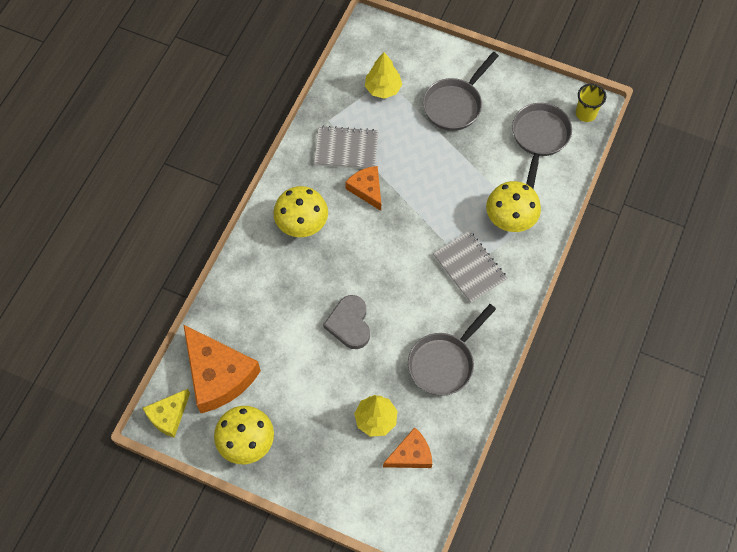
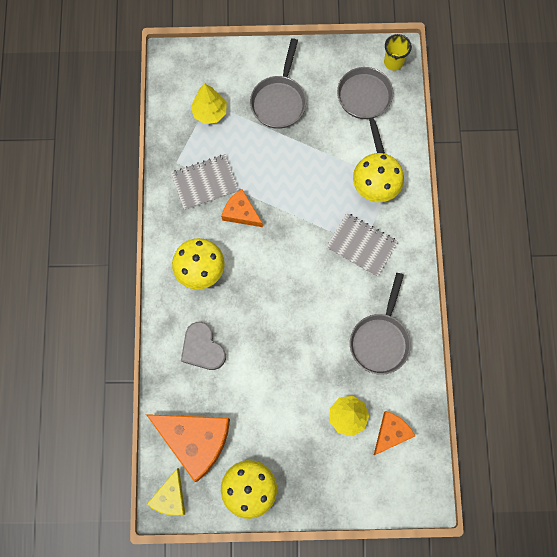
camera: 25 degrees left, 10 degrees up
grey heart [323,295,370,349] -> grey heart moved to [181,322,226,370]

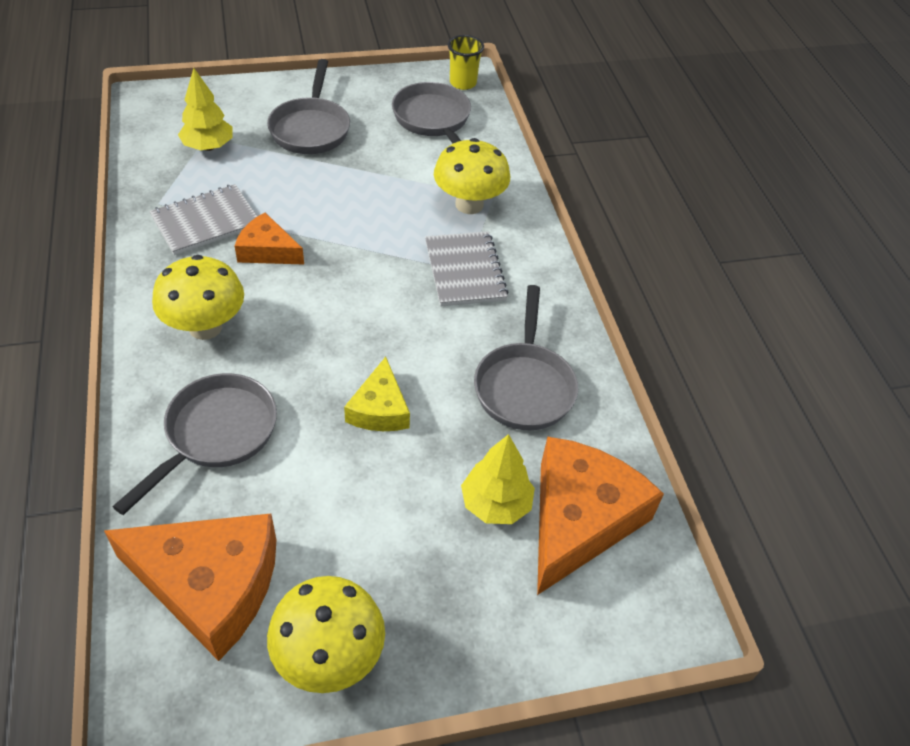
camera: 15 degrees left, 25 degrees down
yellow cheese [147,468,185,516] -> yellow cheese moved to [344,357,410,431]
grey heart [181,322,226,370] -> grey pan [112,373,277,515]
grey notebook [326,213,398,277] -> grey notebook turned 60 degrees clockwise [425,231,509,306]
orange cheese [374,411,415,455] -> orange cheese [537,437,664,595], size x1.82

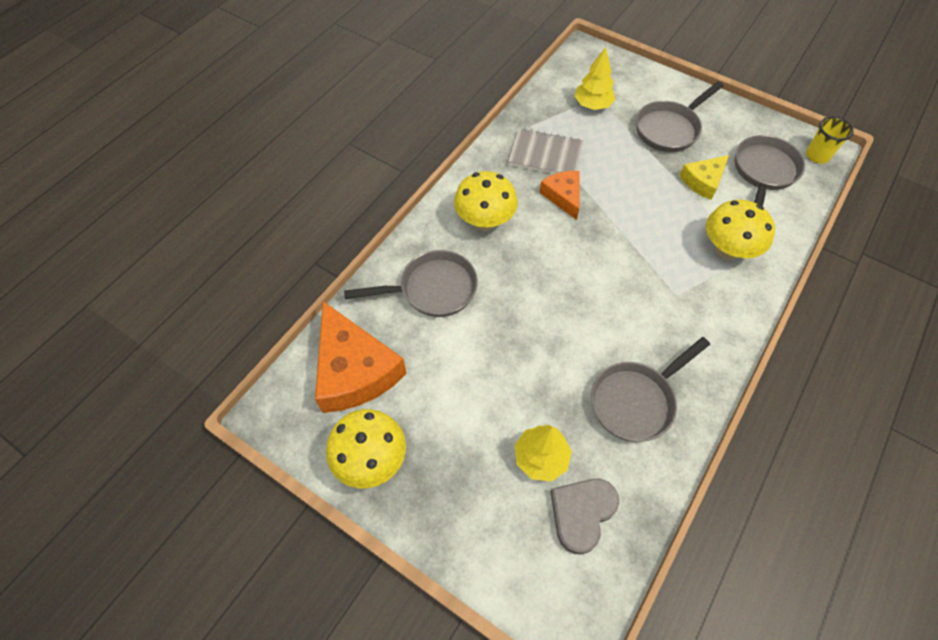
camera: 50 degrees right, 10 degrees up
yellow cheese [344,357,410,431] -> yellow cheese moved to [679,155,729,200]
grey notebook [425,231,509,306] -> none
orange cheese [537,437,664,595] -> grey heart [550,478,619,555]

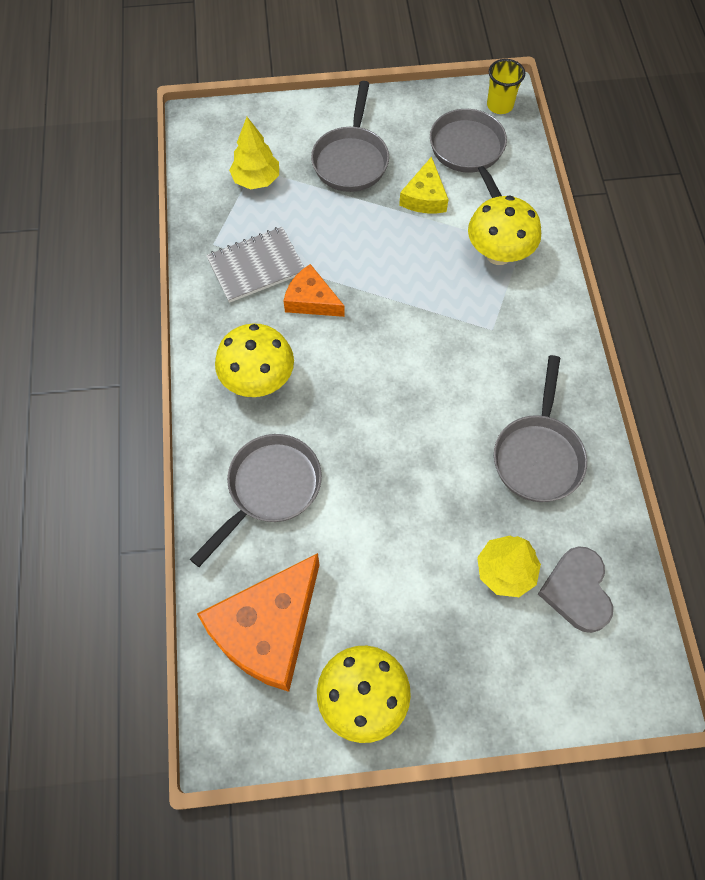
camera: 40 degrees left, 5 degrees up
orange cheese [315,301,407,413] -> orange cheese turned 105 degrees clockwise [197,553,319,692]

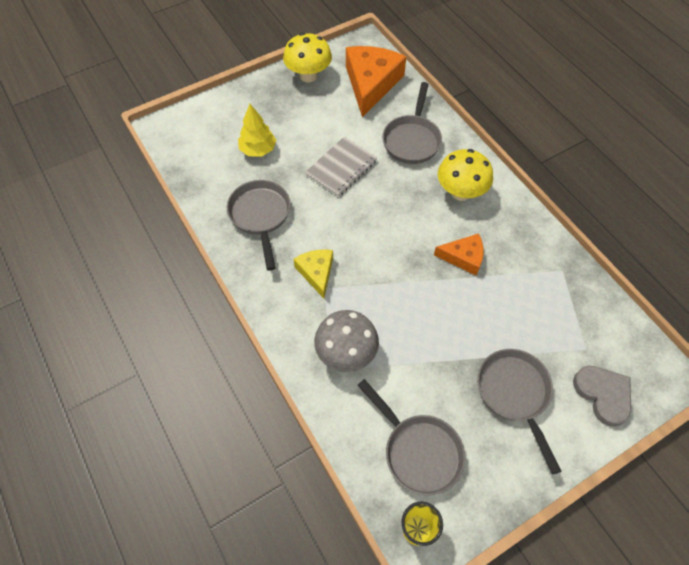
camera: 155 degrees right, 5 degrees down
grey notebook [206,227,305,303] -> grey notebook moved to [305,137,378,197]
yellow tree [229,117,279,189] -> none
yellow cheese [399,156,448,213] -> yellow cheese moved to [294,249,333,298]
yellow mushroom [468,195,541,265] -> grey mushroom [314,310,379,372]
grey heart [538,546,613,633] -> grey heart moved to [573,366,631,427]

